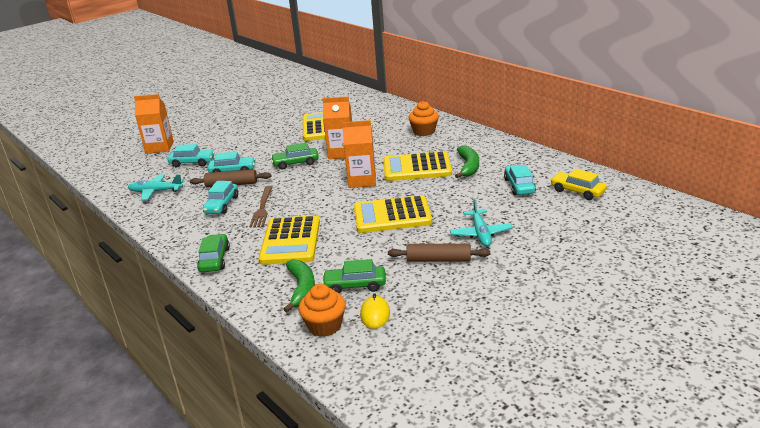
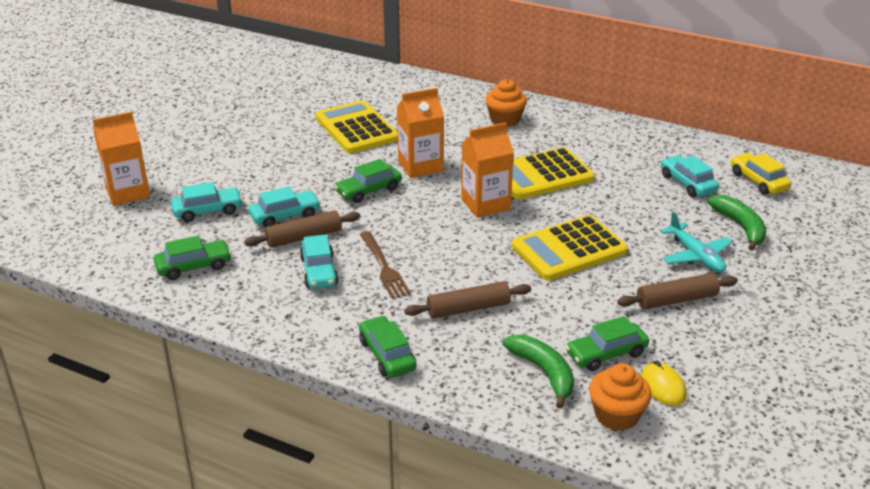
camera: 25 degrees left, 5 degrees up
turquoise plane [128,174,184,200] -> green car [154,236,232,280]
yellow calculator [259,215,320,265] -> brown rolling pin [405,281,531,318]
green banana [455,145,479,178] -> green banana moved to [707,195,766,251]
yellow car [550,169,607,200] -> yellow car turned 45 degrees clockwise [731,153,791,195]

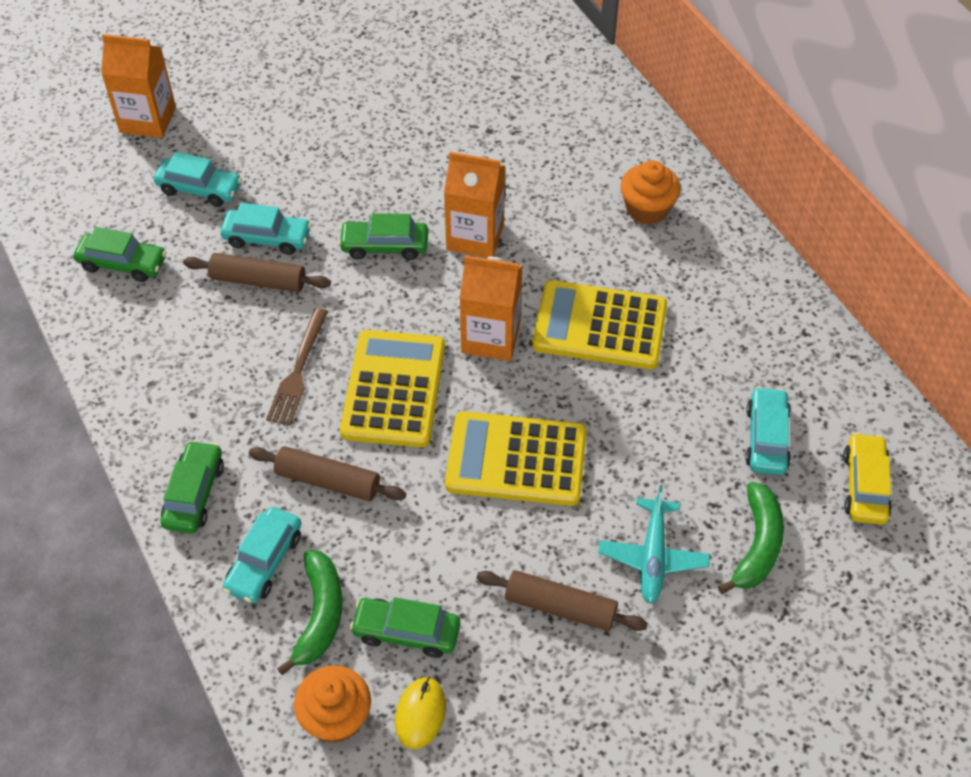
camera: 35 degrees right, 20 degrees up
turquoise car [300,234,339,289] -> turquoise car moved to [223,507,301,604]
yellow calculator [315,100,398,153] -> yellow calculator moved to [340,330,445,447]

